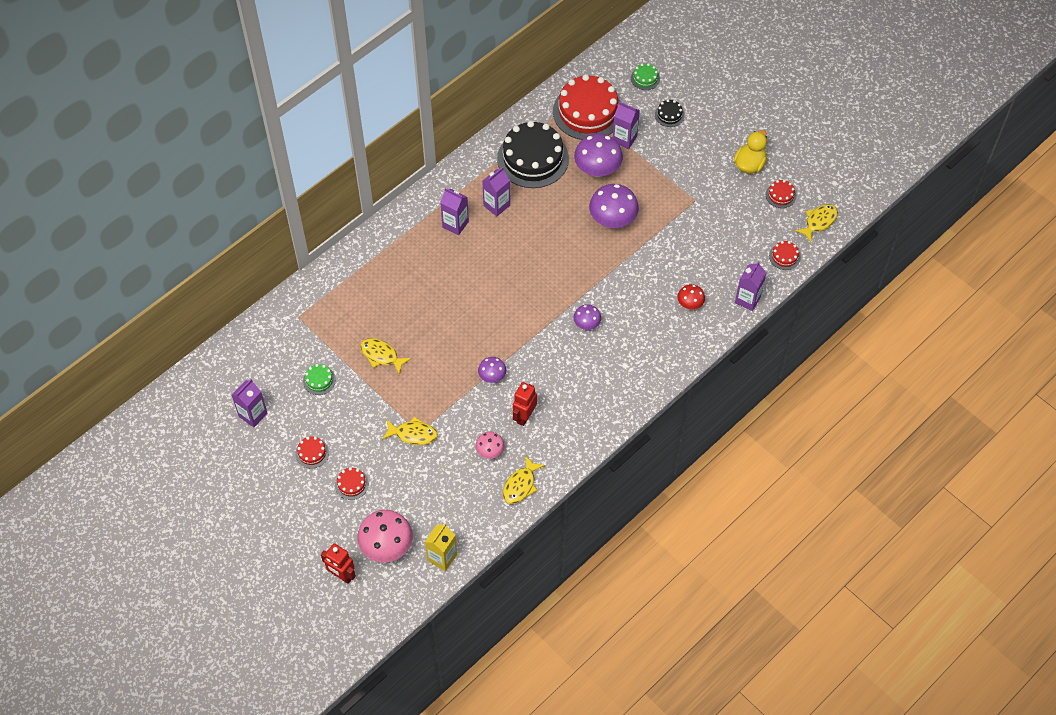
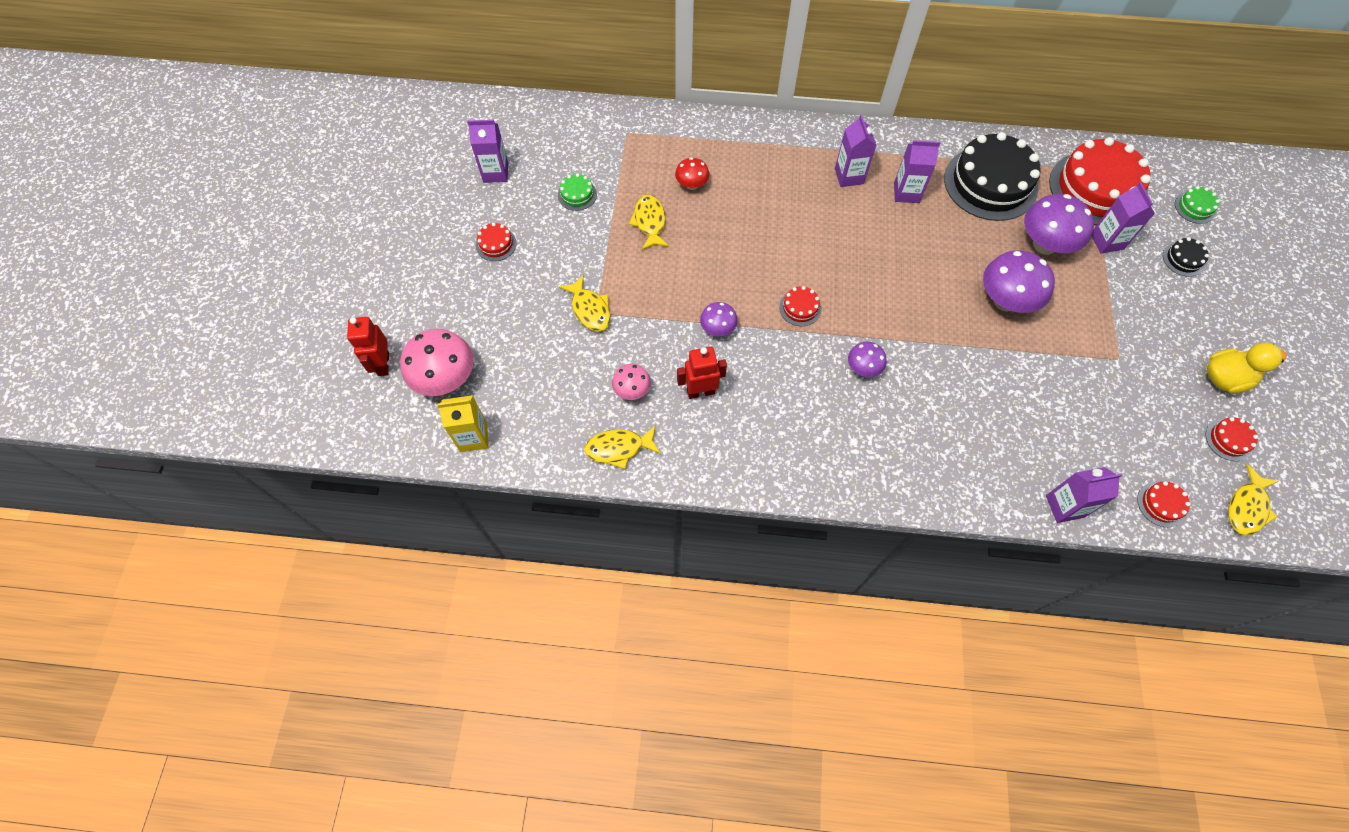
camera: 50 degrees right, 5 degrees up
red cake [335,467,369,500] -> red cake moved to [779,286,822,326]
red mushroom [677,284,705,309] -> red mushroom moved to [675,157,709,190]
yellow fish [795,204,838,243] -> yellow fish turned 120 degrees clockwise [1228,464,1279,536]

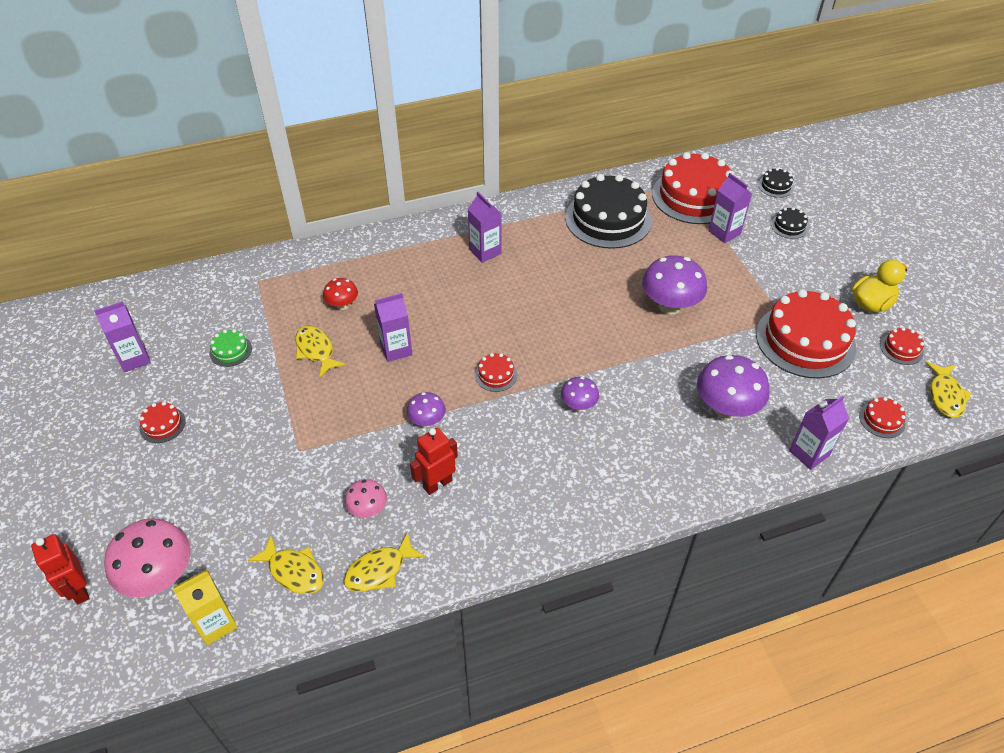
camera: 25 degrees left, 15 degrees down
yellow fish [559,274,611,331] -> yellow fish moved to [248,535,324,594]
purple carton [894,140,940,203] -> purple carton moved to [374,293,412,362]
purple mushroom [1024,194,1094,255] -> purple mushroom moved to [697,355,770,419]
green cake [1175,186,1220,224] -> black cake [758,168,794,198]
none -> red cake [756,289,856,378]

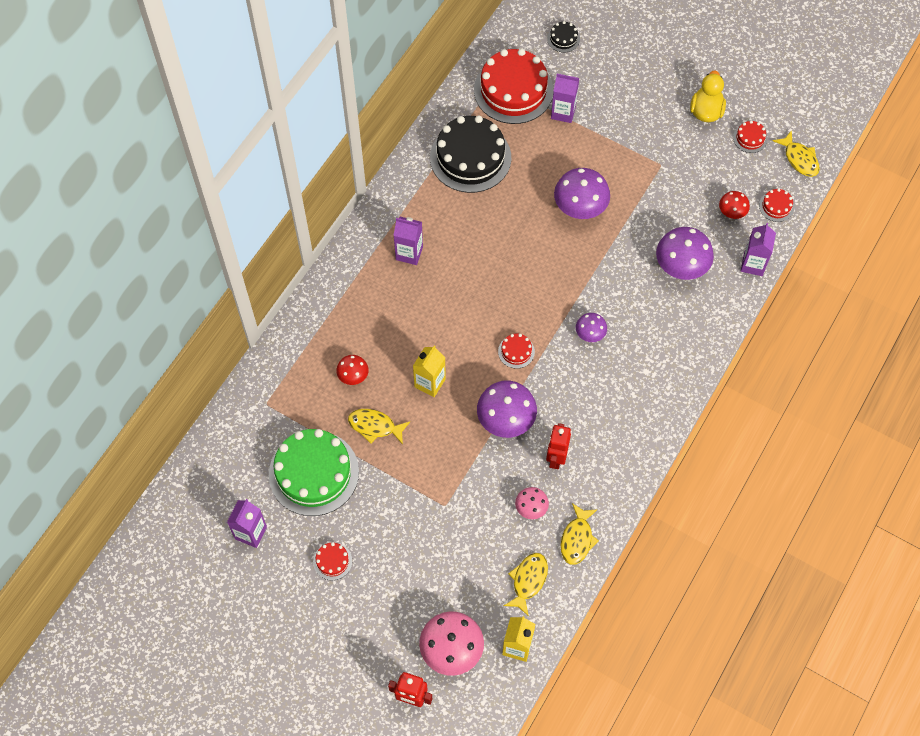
camera: 40 degrees left, 15 degrees up
green cake [209,329,252,367] -> green cake [269,429,359,516], size x2.37
yellow fish [248,535,324,594] -> yellow fish turned 60 degrees counterclockwise [504,553,548,616]
purple carton [374,293,412,362] -> yellow carton [413,345,446,397]
purple mushroom [407,392,446,427] -> purple mushroom [477,381,537,438], size x1.83
red cake [756,289,856,378] -> none
black cake [771,207,808,239] -> none
none -> red mushroom [719,191,750,219]

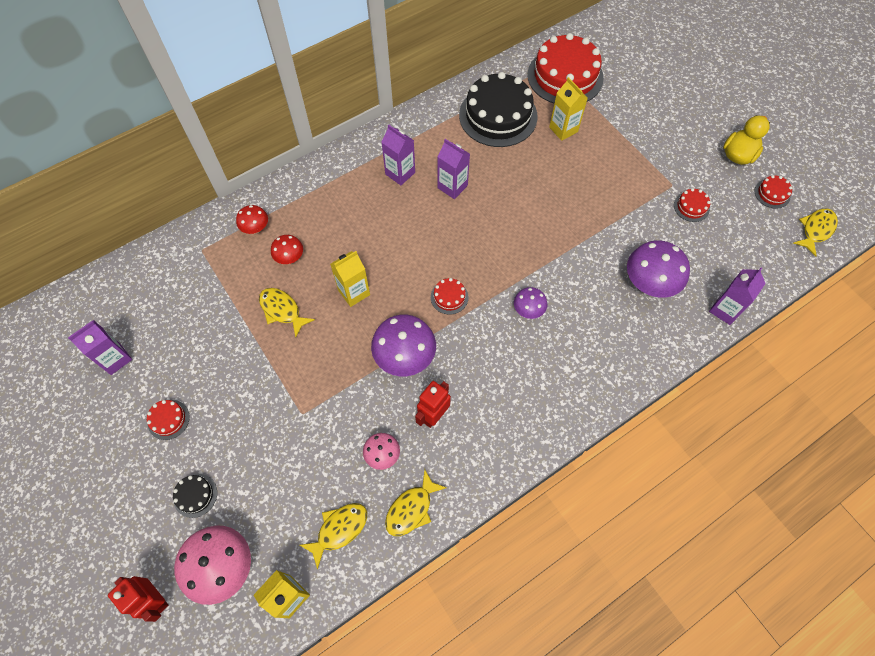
camera: 25 degrees right, 0 degrees up
green cake [269,429,359,516] -> none
black cake [547,21,580,52] -> black cake moved to [173,474,217,518]
purple carton [551,74,579,123] -> purple carton moved to [437,139,470,199]
purple mushroom [554,168,610,219] -> none
red mushroom [719,191,750,219] -> red mushroom moved to [236,205,268,234]
red cake [759,188,794,222] -> red cake moved to [674,188,711,222]
yellow fish [773,130,820,177] -> yellow fish turned 135 degrees counterclockwise [793,208,838,257]
none -> yellow carton [549,77,588,141]

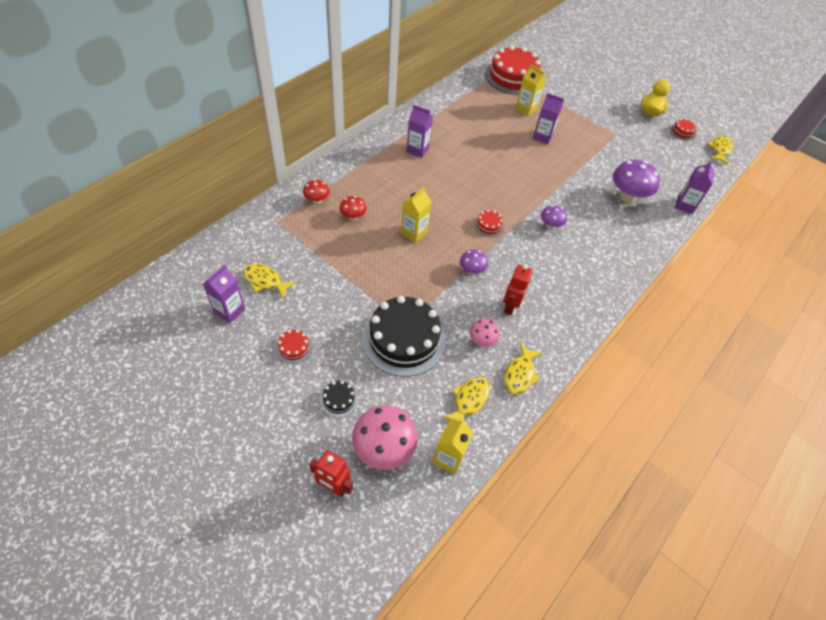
camera: 20 degrees left, 10 degrees down
yellow fish [259,288,315,337] -> yellow fish moved to [242,264,296,298]
purple mushroom [371,315,436,376] -> purple mushroom [460,250,488,275], size x0.55
purple carton [437,139,470,199] -> purple carton moved to [533,93,564,144]
black cake [459,72,538,147] -> black cake moved to [362,296,446,377]
red cake [674,188,711,222] -> none

